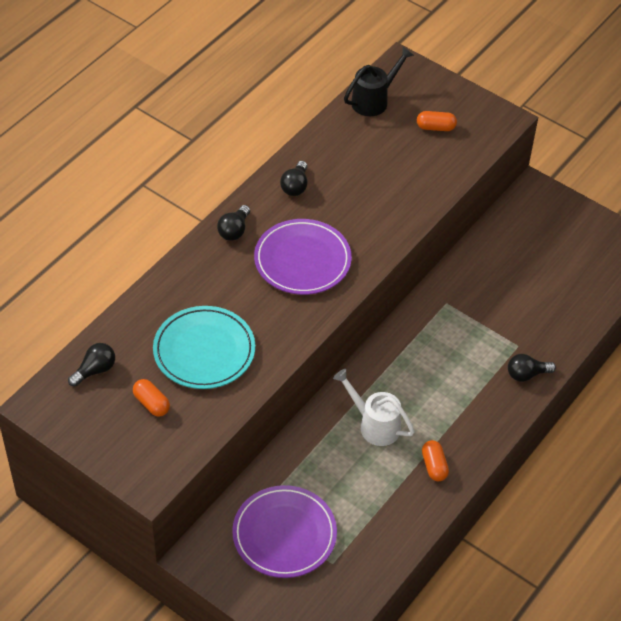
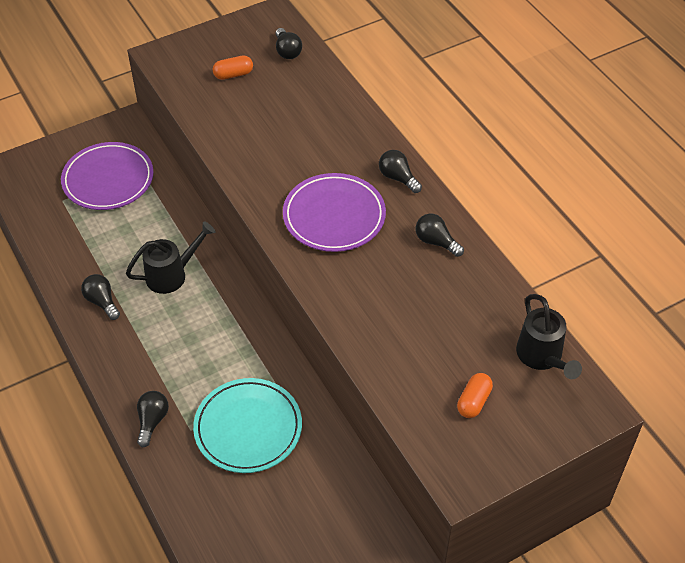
camera: 115 degrees right, 0 degrees up
turquoise plate [153,306,255,389] -> turquoise plate moved to [193,378,302,473]
white watering can [333,369,415,446] -> black watering can [126,221,215,294]
orange capsule [422,440,449,481] -> black light bulb [81,274,120,320]

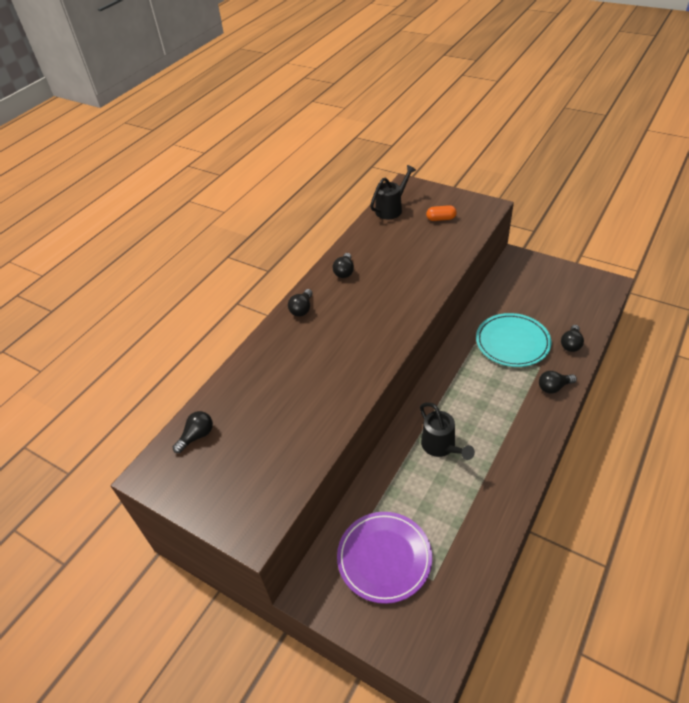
camera: 115 degrees left, 5 degrees down
black light bulb [81,274,120,320] -> black light bulb moved to [561,325,584,352]
black watering can [126,221,215,294] -> black watering can turned 150 degrees counterclockwise [420,402,475,460]
orange capsule [213,55,253,80] -> none
purple plate [283,173,386,252] -> none

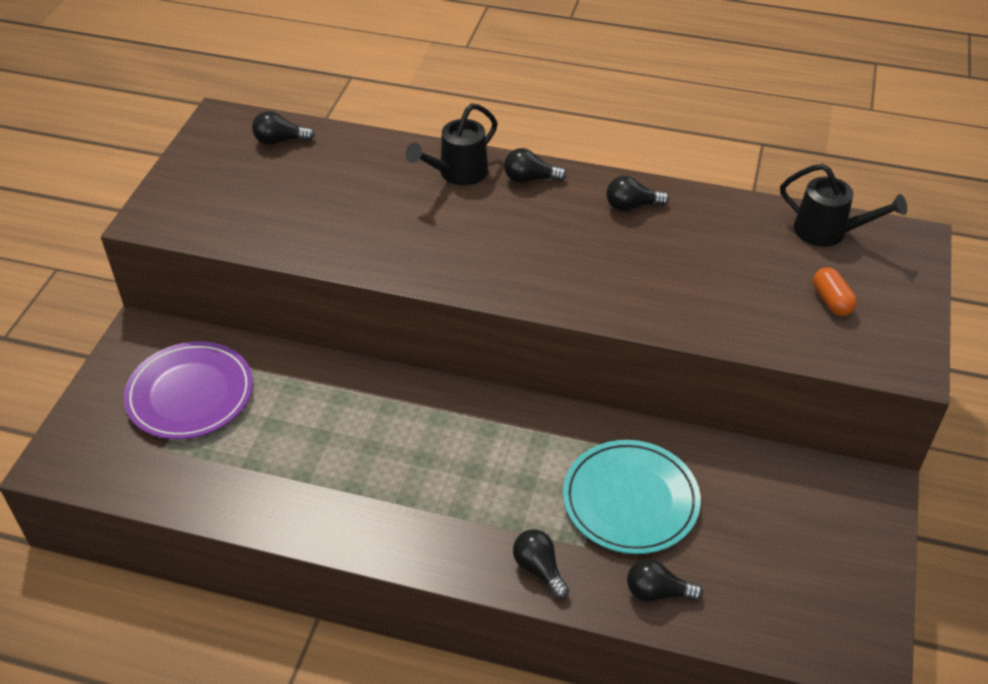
camera: 70 degrees right, 0 degrees up
black light bulb [173,411,213,453] -> black light bulb turned 150 degrees clockwise [252,111,315,145]
black watering can [420,402,475,460] -> black watering can moved to [405,103,497,186]

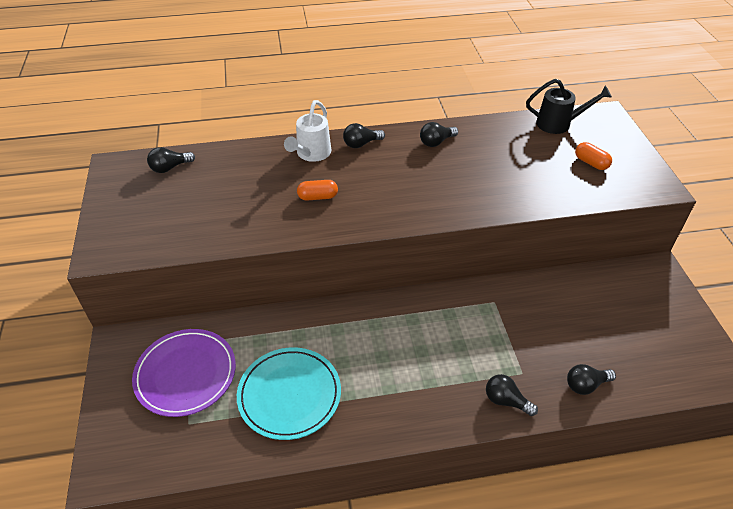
camera: 25 degrees left, 0 degrees up
black watering can [405,103,497,186] -> white watering can [284,100,331,162]
turquoise plate [563,440,701,554] -> turquoise plate moved to [237,347,341,440]
none -> orange capsule [297,180,338,201]

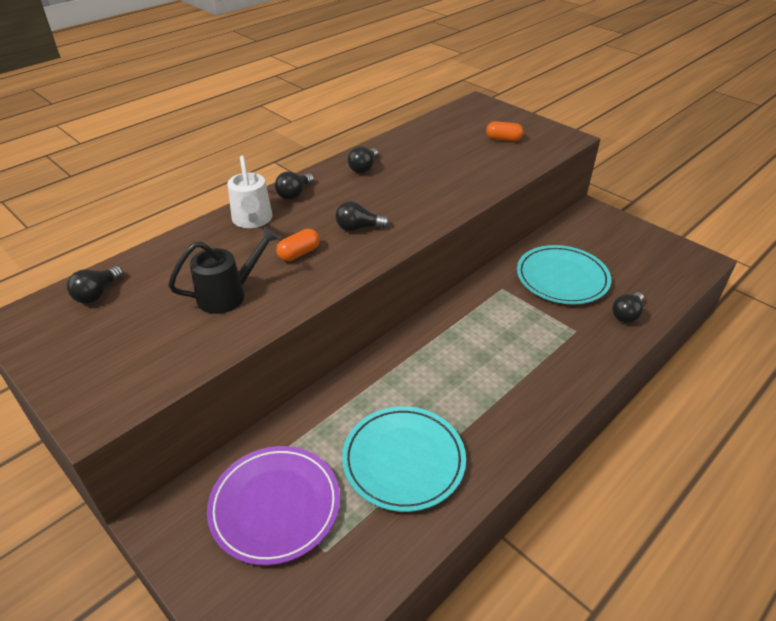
camera: 35 degrees left, 5 degrees down
black light bulb [486,374,538,416] -> black light bulb moved to [335,201,390,231]
black watering can [526,79,612,134] -> black watering can moved to [168,226,279,314]
none -> turquoise plate [517,245,611,304]

